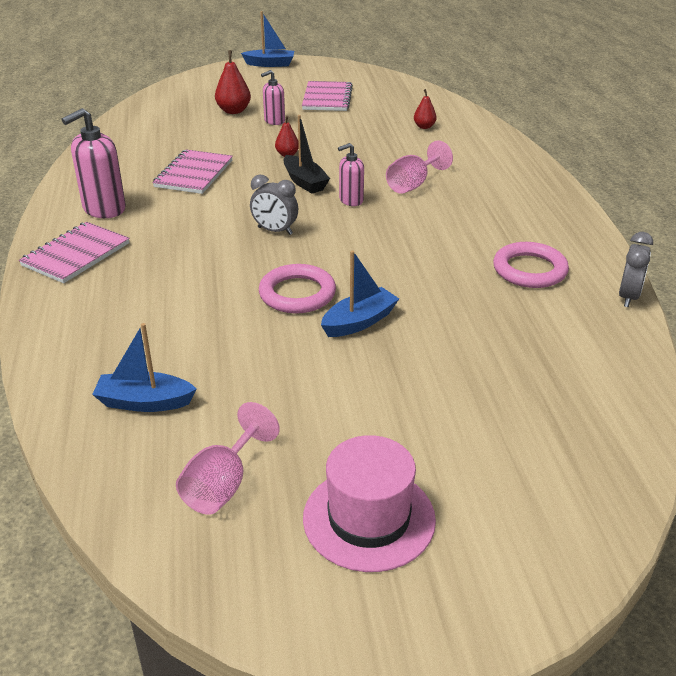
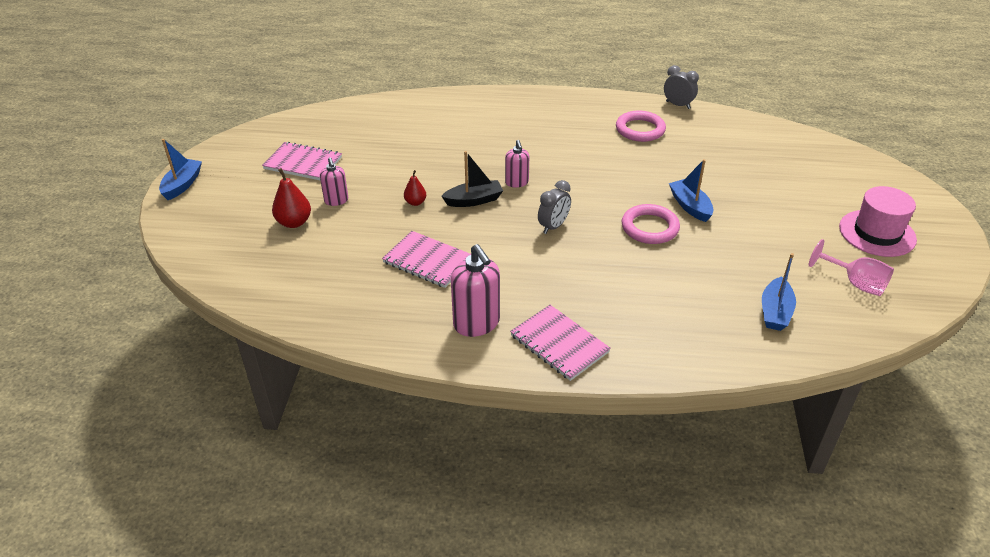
camera: 75 degrees left, 5 degrees up
pink goblet [386,140,453,194] -> none
red pear [414,89,437,129] -> none

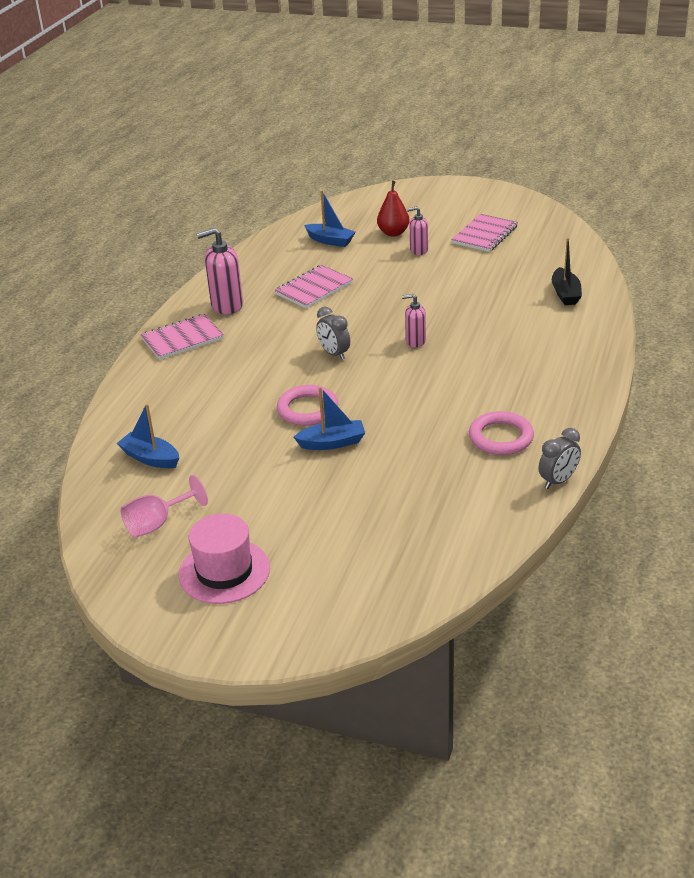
camera: 105 degrees right, 5 degrees down
blue boat [159,139,202,200] -> blue boat moved to [304,190,355,247]
red pear [404,170,426,206] -> none
black boat [441,151,503,207] -> black boat moved to [552,238,582,305]

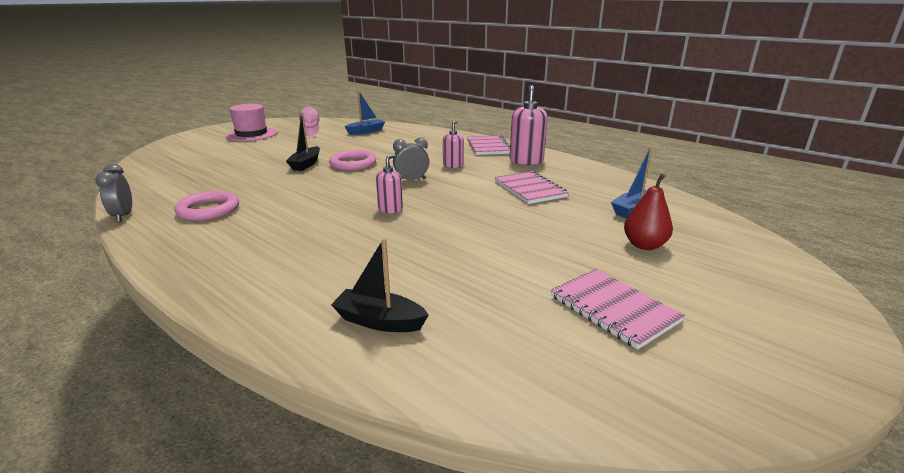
camera: 110 degrees right, 10 degrees down
blue boat [294,387,365,450] -> black boat [286,113,320,171]
pink soap dispenser [407,206,428,255] -> pink soap dispenser moved to [443,120,464,168]

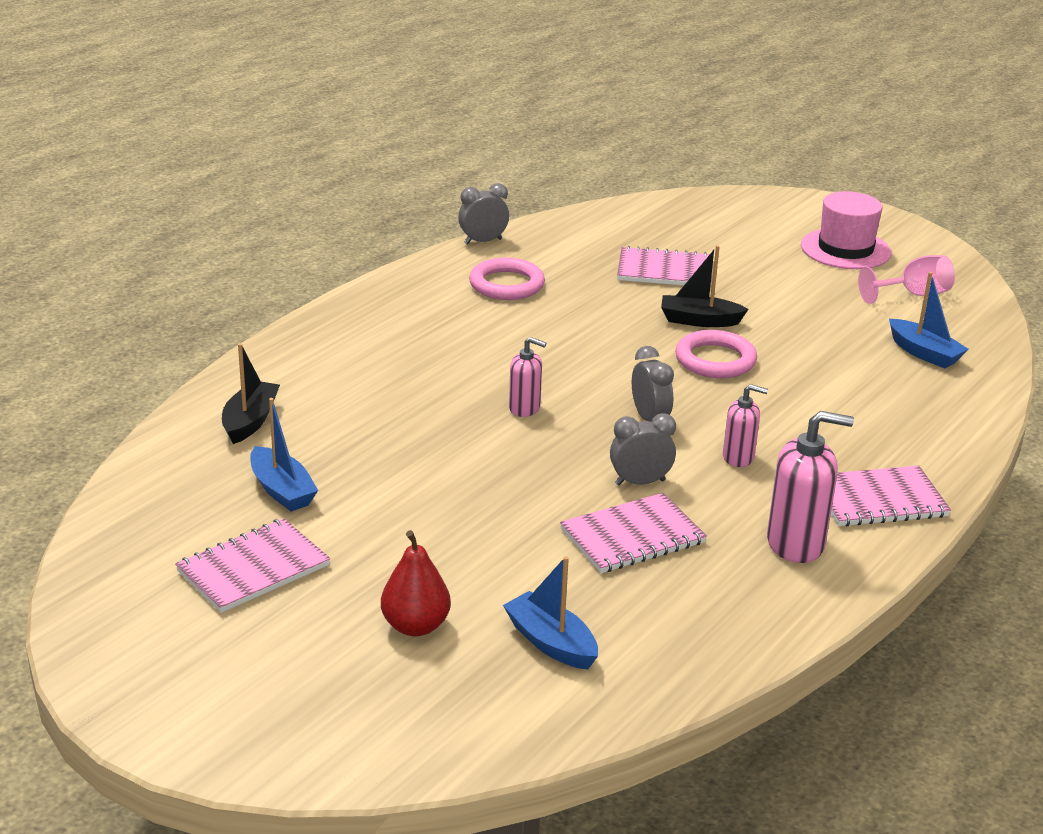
camera: 85 degrees right, 5 degrees up
none -> blue boat [250,398,318,512]
none -> grey clock [610,413,676,485]
none -> pink notebook [617,246,712,286]

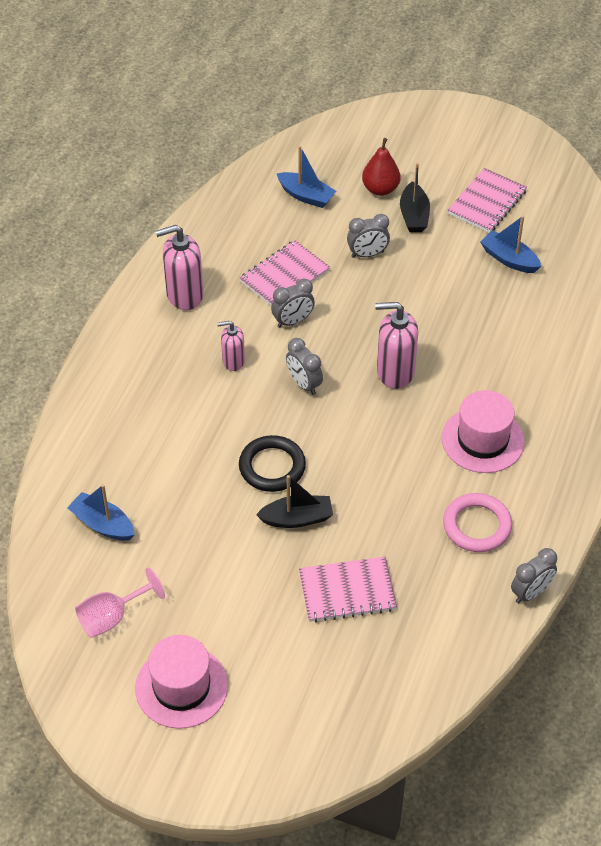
camera: 165 degrees right, 20 degrees up
black boat [222,343,280,444] -> black boat moved to [400,163,430,232]
pink soap dispenser [509,337,546,417] -> pink soap dispenser [375,302,418,389], size x1.68
pink ring [675,330,757,378] -> black ring [239,435,306,492]
pink notebook [831,466,951,526] -> none
none -> grey clock [347,214,390,258]
none -> pink hat [442,390,525,473]

